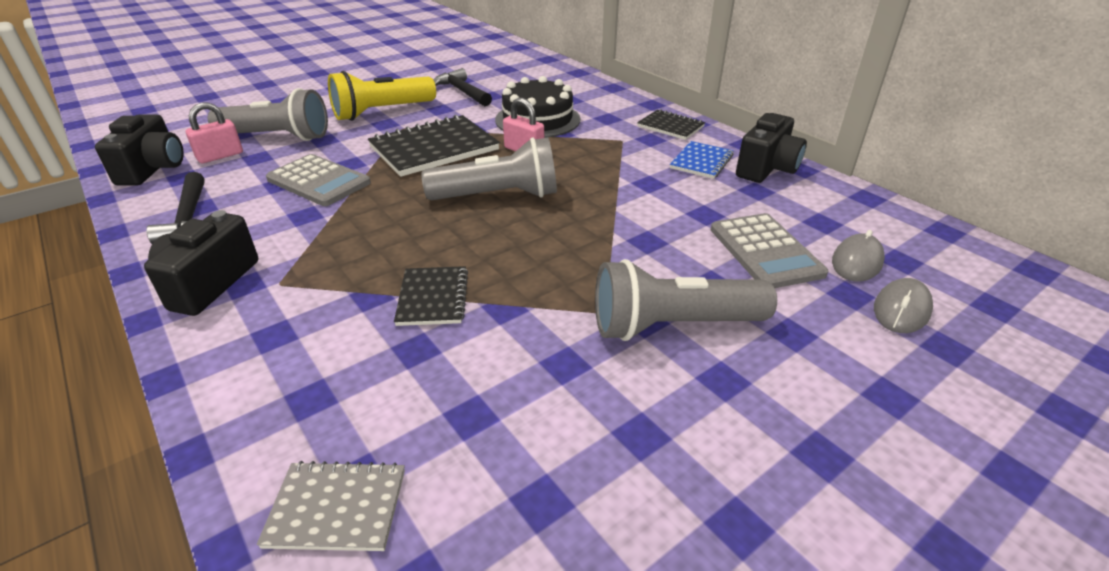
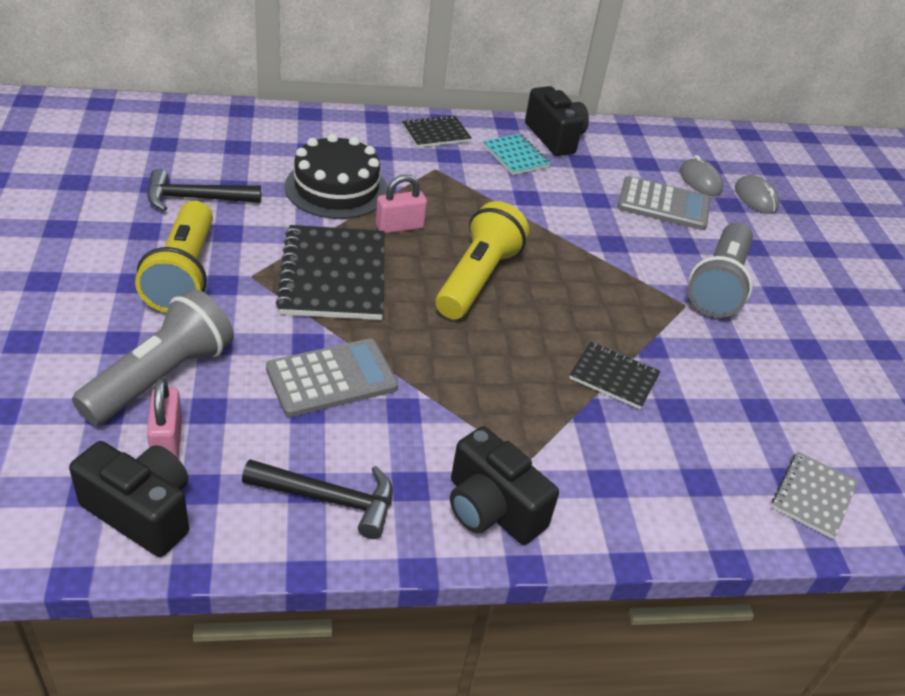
camera: 65 degrees left, 5 degrees up
grey flashlight [421,137,557,200] -> yellow flashlight [436,201,529,319]
blue notebook [670,141,734,179] -> turquoise notebook [483,134,551,175]

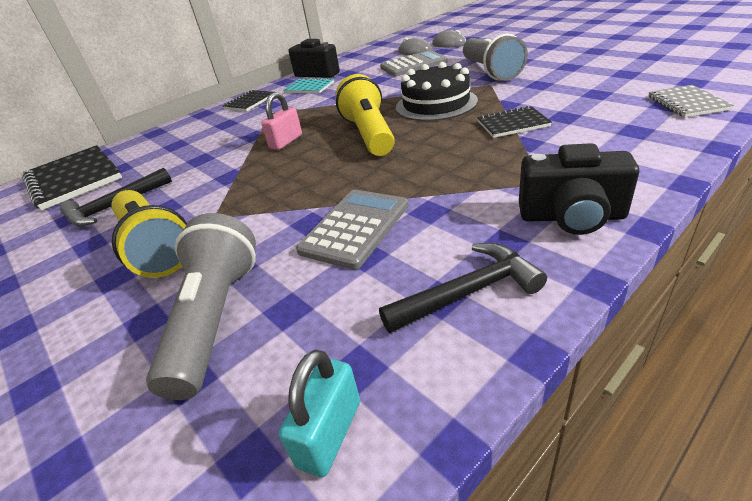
camera: 25 degrees left, 5 degrees down
black camera [69,441,189,557] -> turquoise padlock [279,349,360,477]
pink padlock [147,378,182,458] -> none
black notebook [276,225,385,320] -> black notebook moved to [22,145,122,210]
black cake [285,134,388,219] -> black cake moved to [396,62,478,121]

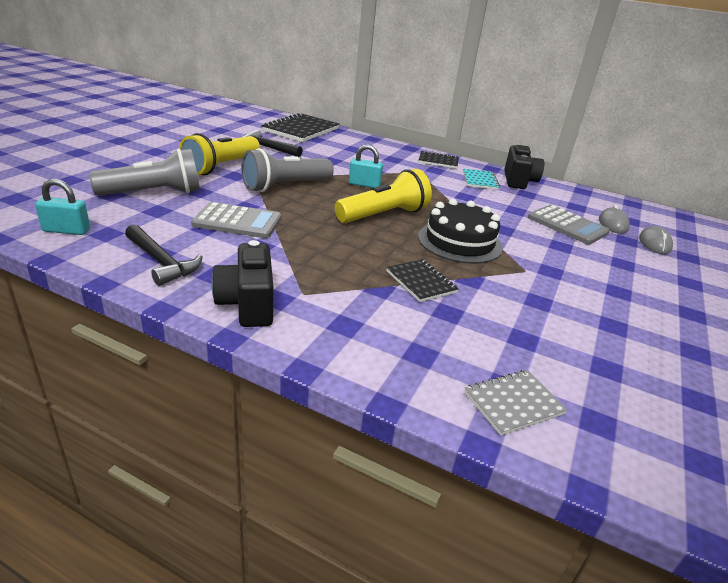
camera: 60 degrees right, 5 degrees down
pink padlock [261,92,302,150] -> turquoise padlock [349,144,383,188]
grey flashlight [463,33,528,80] -> grey flashlight moved to [242,148,334,192]

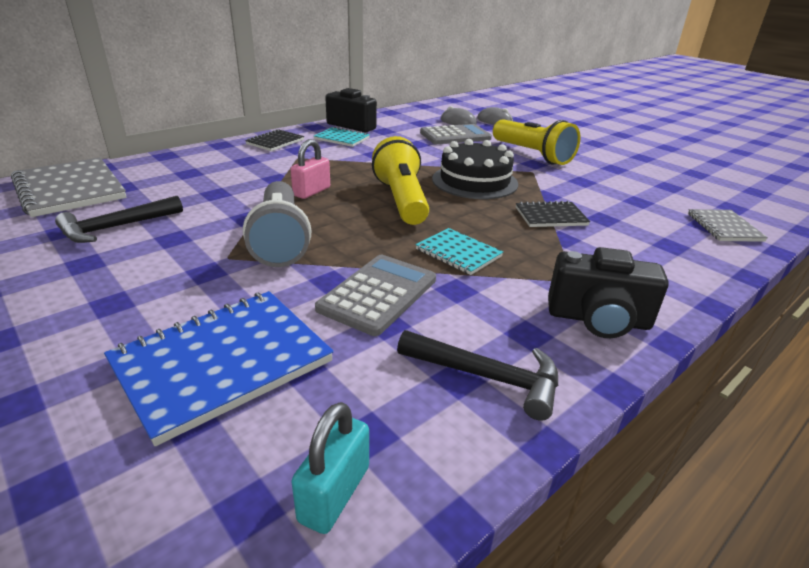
camera: 65 degrees left, 0 degrees up
grey flashlight [89,148,200,196] -> blue notebook [104,291,334,446]
black hammer [125,224,203,286] -> black hammer turned 45 degrees clockwise [397,330,558,420]
yellow flashlight [179,133,260,175] -> yellow flashlight moved to [493,119,581,165]
black notebook [262,113,339,142] -> grey notebook [11,157,127,217]
turquoise padlock [349,144,383,188] -> pink padlock [290,139,330,199]
none -> turquoise notebook [416,228,503,275]

